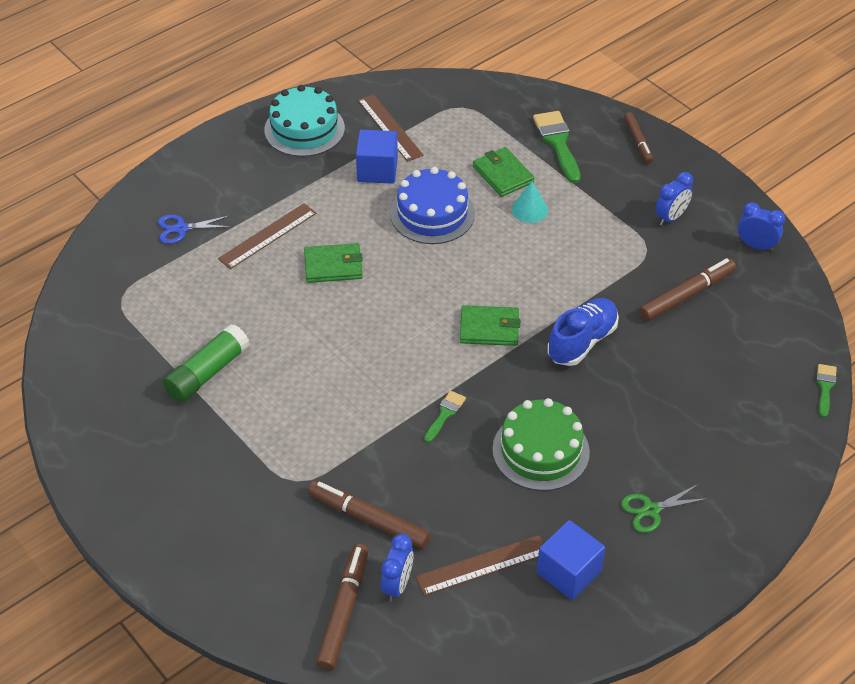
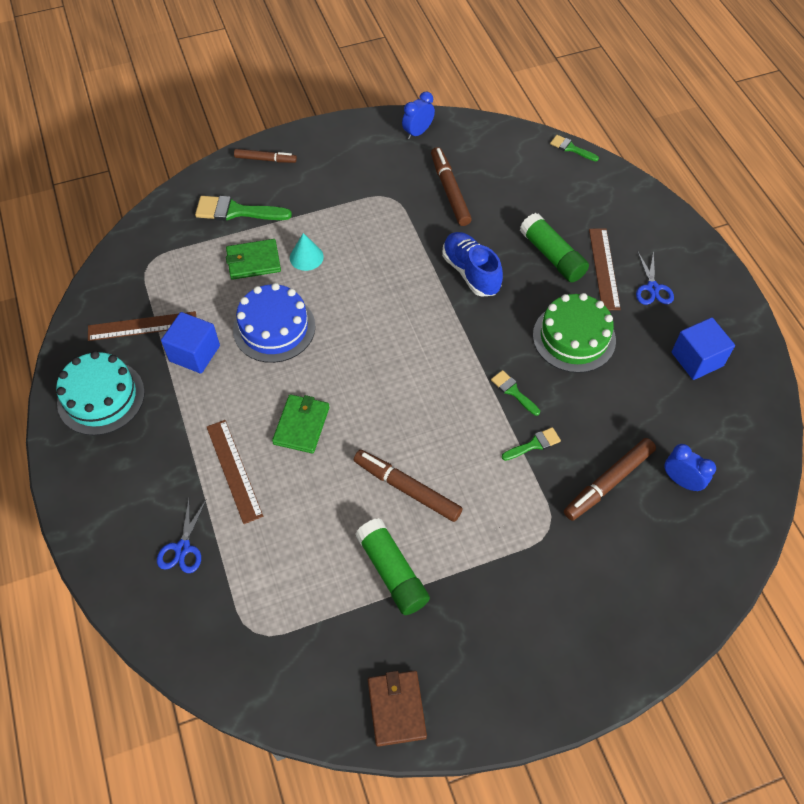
camera: 70 degrees left, 10 degrees up
brown marker [316,543,369,671] -> brown marker moved to [354,450,462,522]
brown ruler [416,535,544,596] -> brown ruler moved to [589,228,621,310]
green wallet [460,305,520,346] -> none
green scissors [621,484,709,533] -> blue scissors [636,250,674,305]
blue clock [655,172,693,226] -> none
none -> brown wallet [368,671,427,747]
none -> green brush [502,427,561,461]
none -> green glue stick [520,213,589,282]

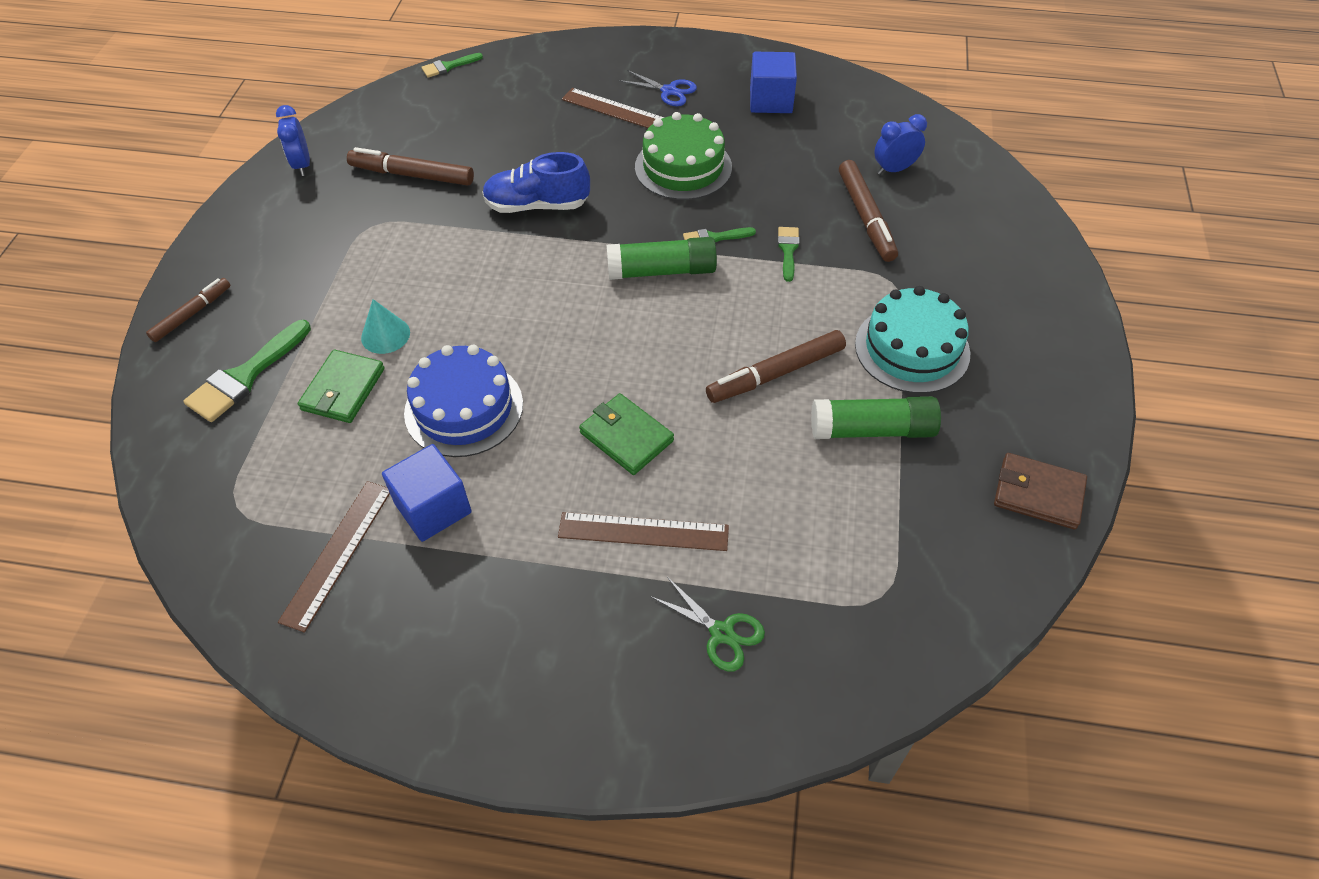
camera: 60 degrees left, 5 degrees down
turquoise cake [56,351,145,435] -> turquoise cake moved to [855,286,970,393]
blue scissors [157,499,207,573] -> green scissors [650,577,765,671]
green glue stick [520,213,589,282] -> green glue stick moved to [607,237,717,280]

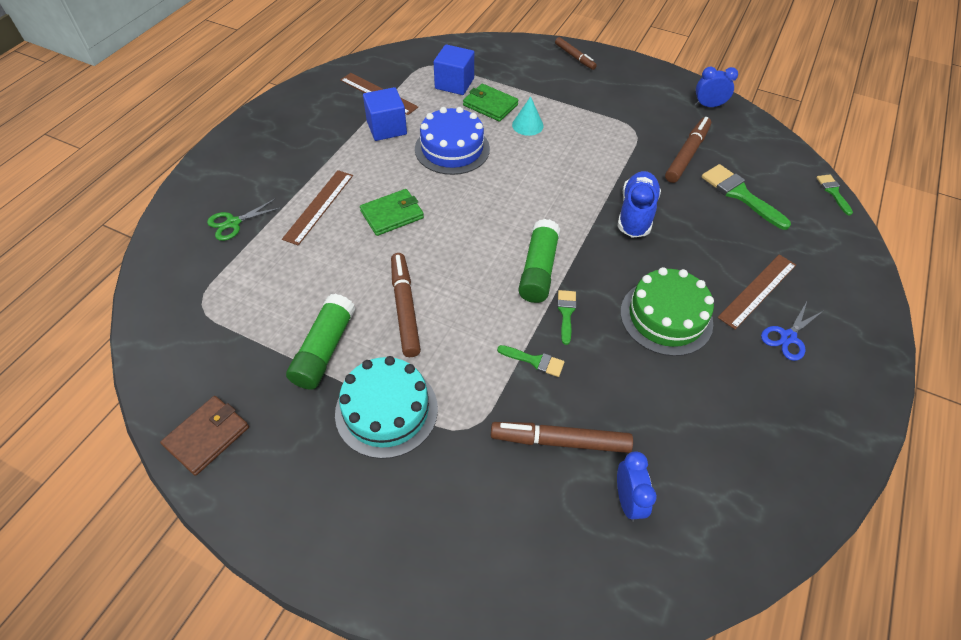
camera: 105 degrees right, 0 degrees up
green brush [183,320,311,422] -> green brush moved to [702,164,791,230]
blue cube [750,52,797,113] -> blue cube moved to [434,44,474,95]

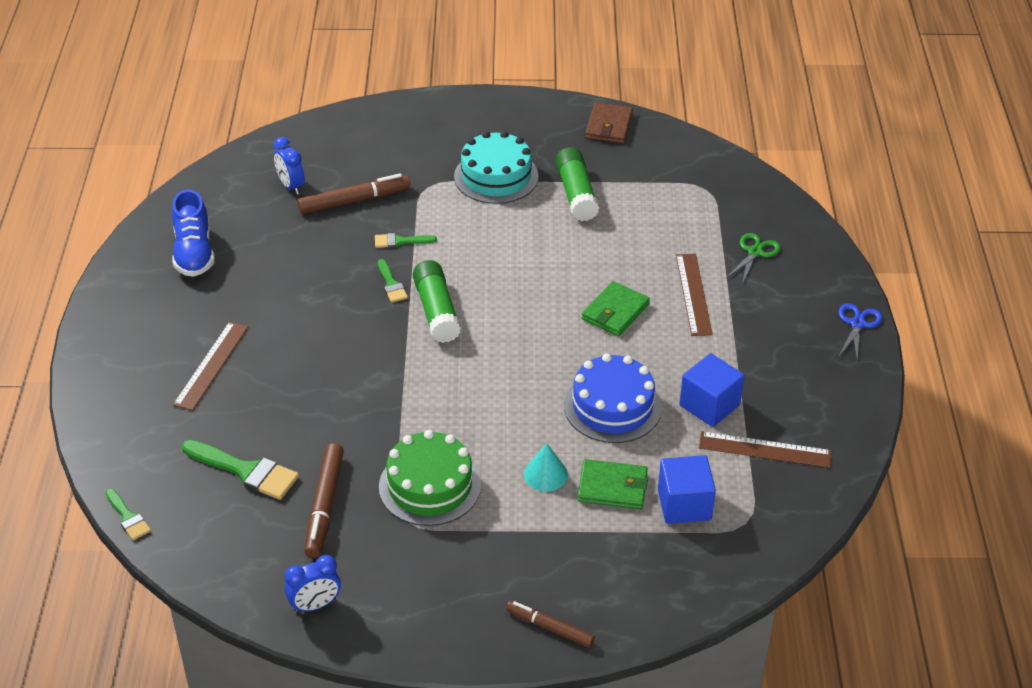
camera: 155 degrees right, 10 degrees down
brown marker [391,253,421,357] -> none
blue shoe [617,171,661,238] -> blue shoe moved to [172,189,215,277]
green cake [620,267,714,356] -> green cake moved to [379,430,481,526]
blue scissors [761,302,823,361] -> blue scissors moved to [838,303,882,360]

